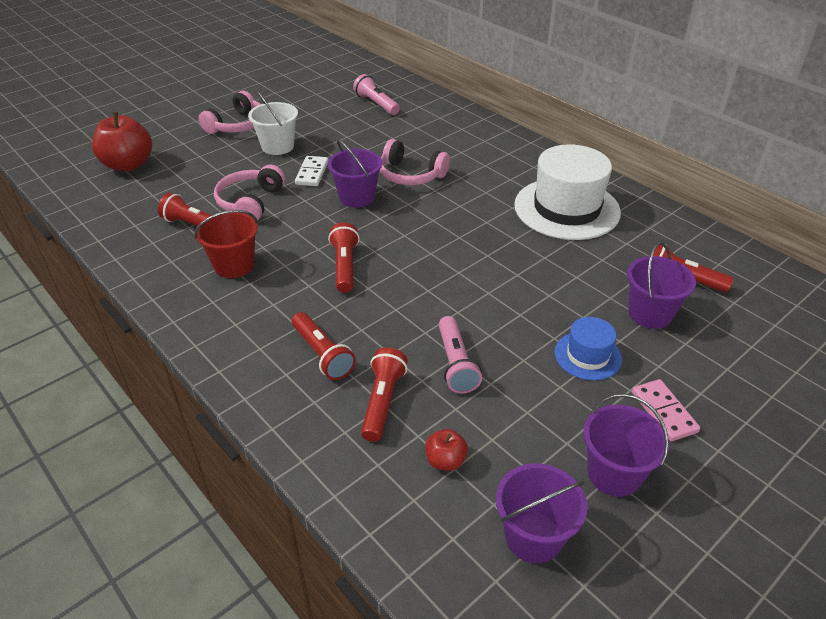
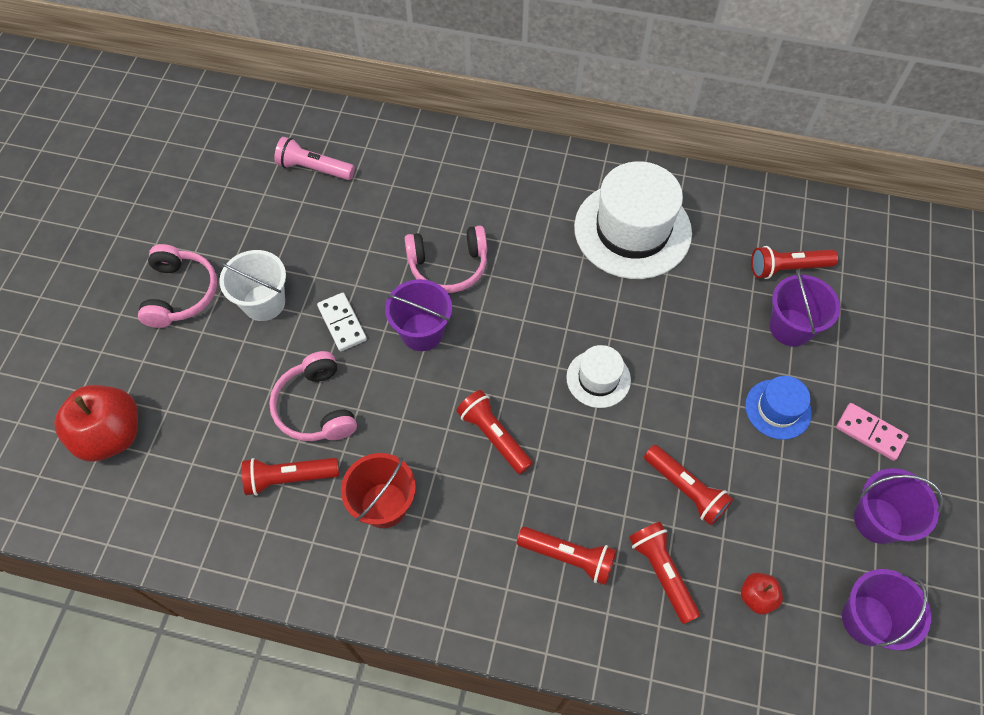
camera: 35 degrees left, 20 degrees up
pink flashlight [439,316,482,393] -> red flashlight [644,445,733,526]
none -> white hat [566,345,631,408]

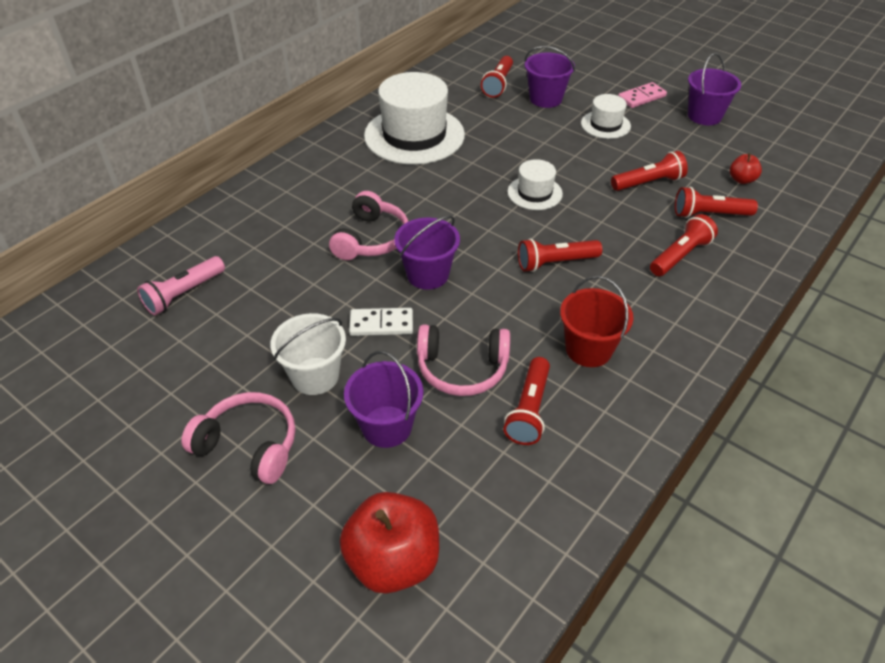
camera: 65 degrees left, 15 degrees down
blue hat [745,376,812,440] -> white hat [581,94,631,139]
purple bucket [842,569,931,650] -> purple bucket moved to [344,351,424,448]

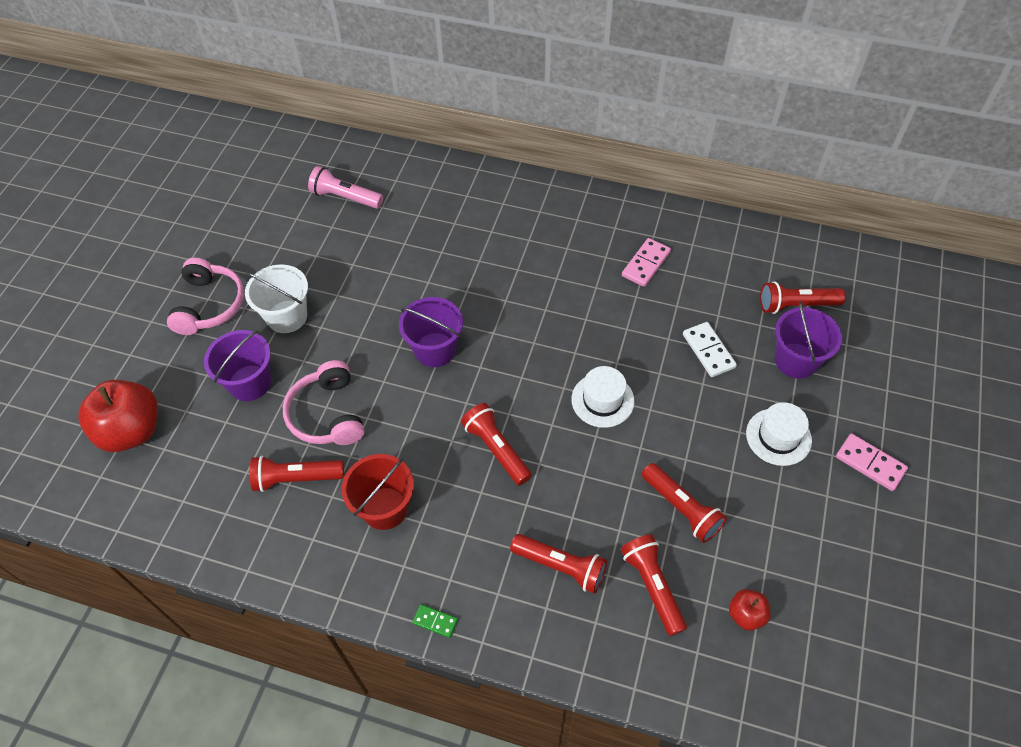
camera: 70 degrees right, 10 degrees up
pink headphones [329,191,408,260] -> none
white domino [349,308,413,336] -> white domino moved to [683,322,737,377]
white hat [364,72,465,165] -> pink domino [622,238,671,287]
purple bucket [688,53,741,125] -> none
none -> green domino [412,604,458,638]

